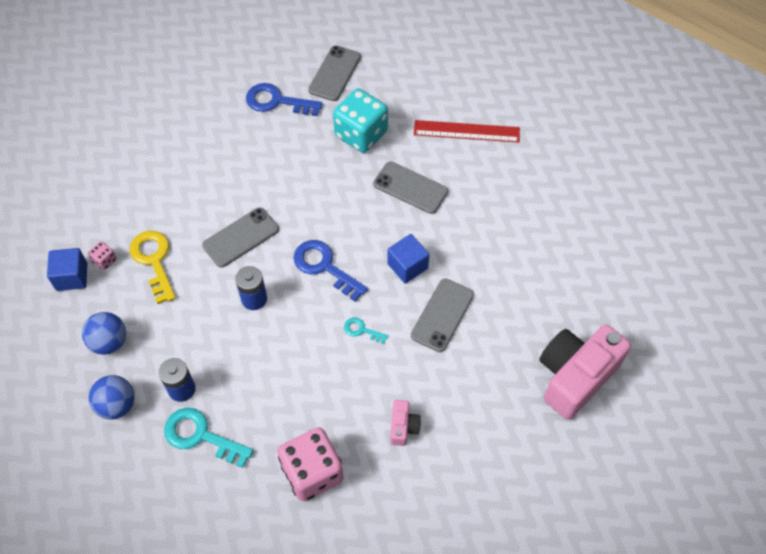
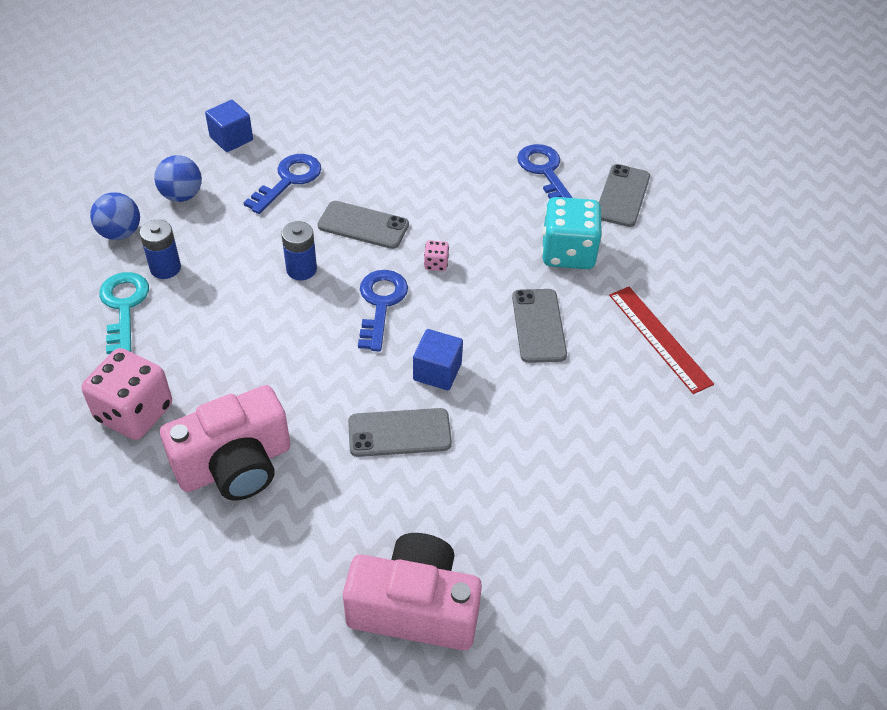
camera: 55 degrees right, 10 degrees down
pink dice [88,241,117,270] -> pink dice moved to [424,240,449,271]
yellow key [130,231,176,304] -> blue key [244,154,321,214]
grey phone [308,45,361,101] -> grey phone turned 60 degrees counterclockwise [599,164,650,227]
turquoise key [344,318,388,344] -> none
pink camera [390,400,421,446] -> pink camera [160,385,291,500], size x2.24

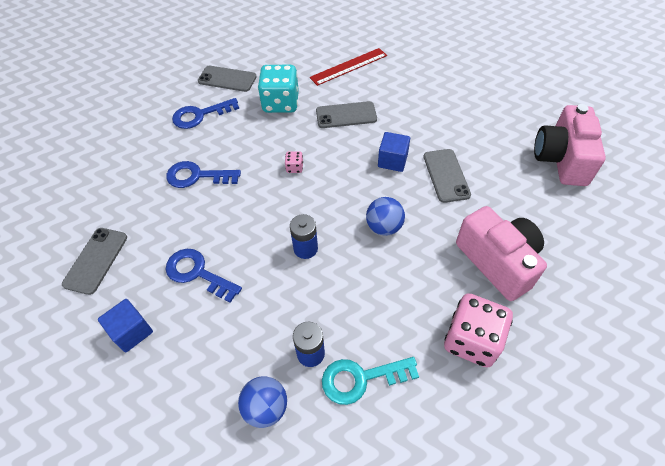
camera: 90 degrees left, 5 degrees up
blue ball [154,155,202,202] -> blue ball moved to [366,197,405,236]
grey phone [318,201,409,249] -> grey phone moved to [62,228,127,295]
blue key [358,270,408,352] -> blue key moved to [166,161,241,188]

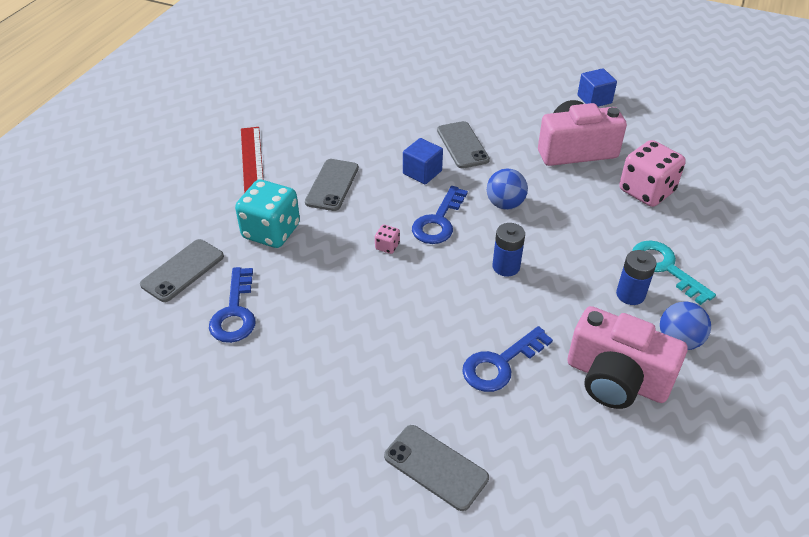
camera: 70 degrees left, 10 degrees down
blue cube [98,299,153,352] -> blue cube moved to [577,68,617,107]
blue key [166,161,241,188] -> blue key moved to [412,186,468,244]
turquoise key [322,357,419,405] -> turquoise key turned 135 degrees clockwise [632,240,716,305]
grey phone [423,149,471,203] -> grey phone turned 60 degrees clockwise [437,121,490,169]
pink camera [534,104,606,186] -> pink camera moved to [567,306,687,409]

